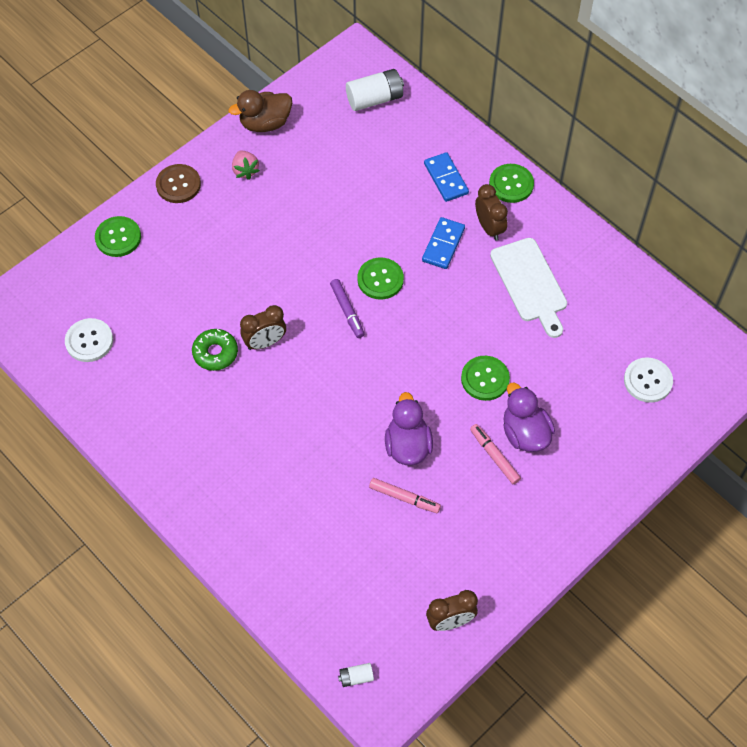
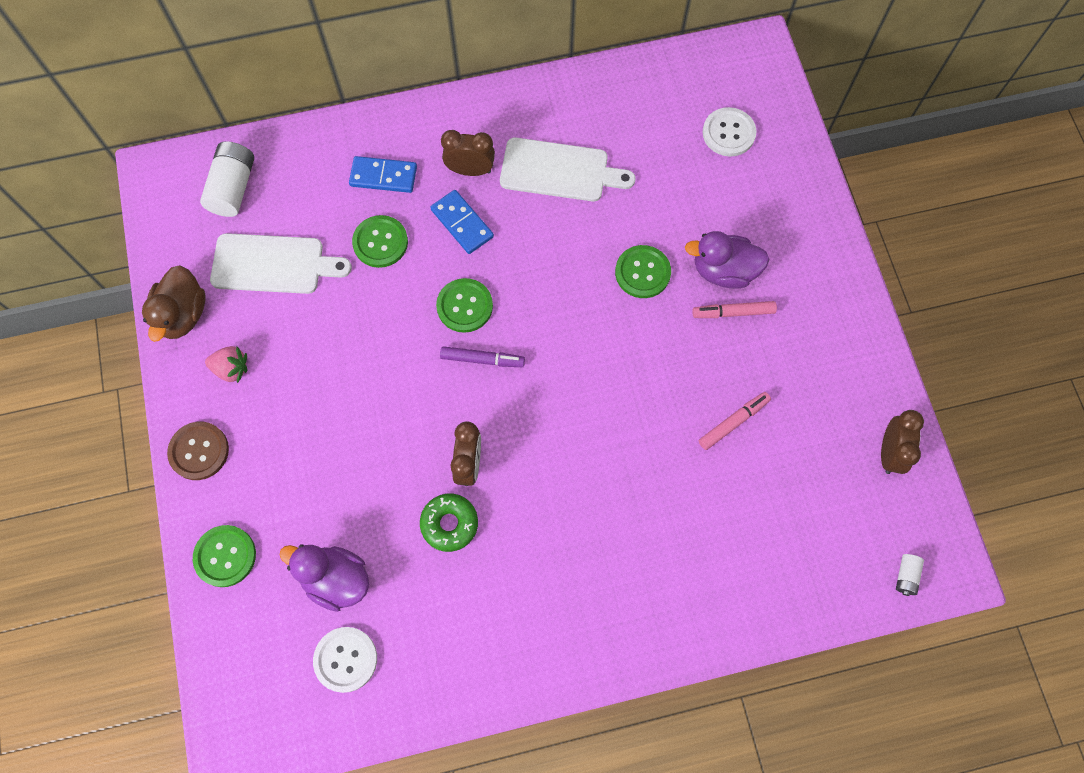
camera: 60 degrees left, 10 degrees up
purple duck [385,392,433,466] -> purple duck moved to [280,544,369,612]
green button [489,164,534,203] -> green button moved to [352,215,408,268]
none -> white cutting board [210,233,352,294]

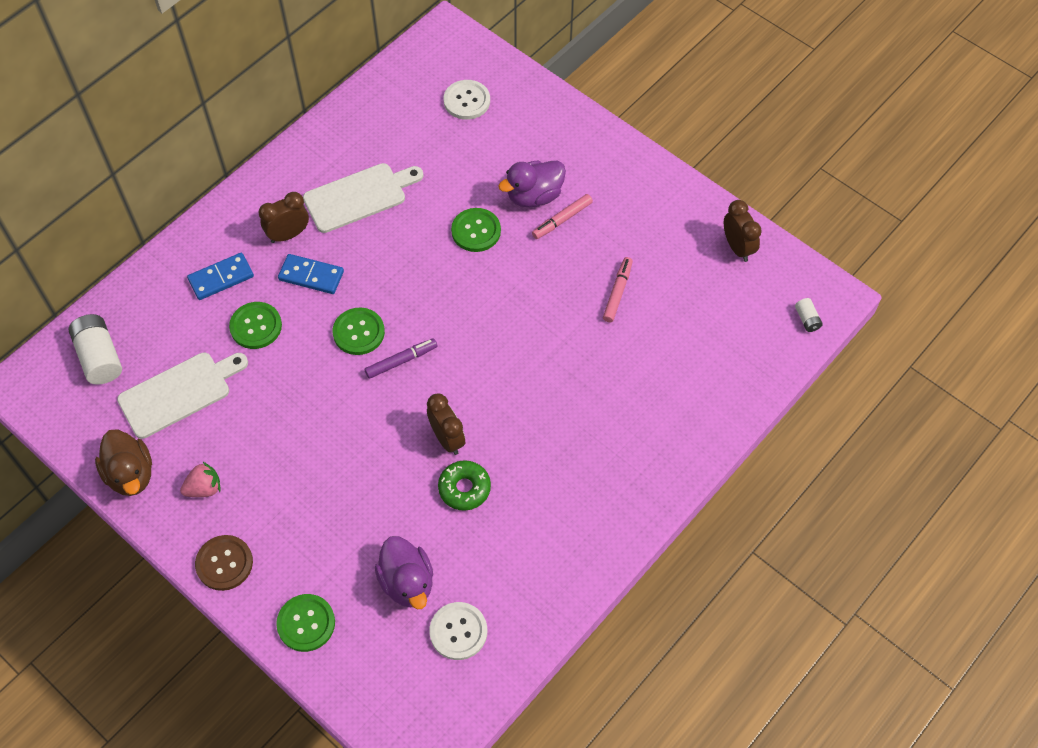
camera: 35 degrees left, 10 degrees down
purple duck [280,544,369,612] -> purple duck turned 105 degrees counterclockwise [375,536,433,609]

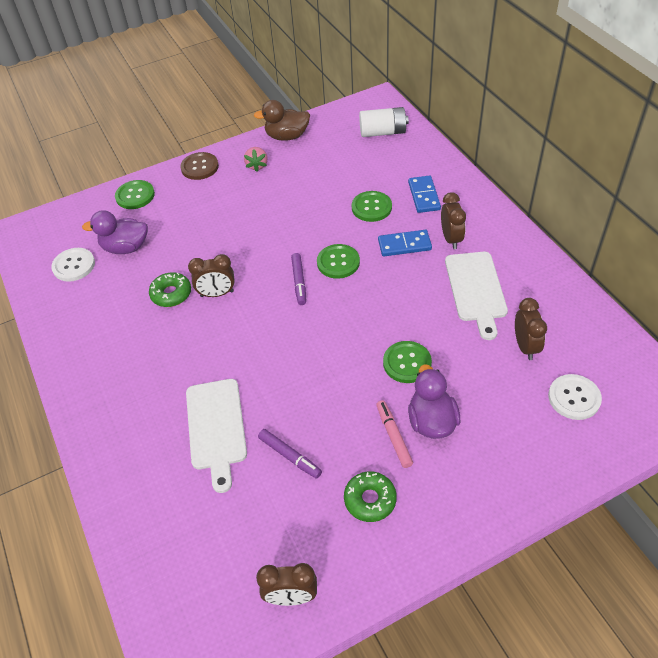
camera: 115 degrees right, 10 degrees down
white cutting board [117,352,248,439] -> white cutting board moved to [186,379,247,493]
blue domino [278,254,344,294] -> blue domino turned 45 degrees clockwise [378,230,432,256]
pink marker [603,257,633,322] -> purple marker [258,429,322,479]
white battery [795,298,823,332] -> none
none -> green donut [344,471,397,522]
none -> brown clock [515,298,547,360]

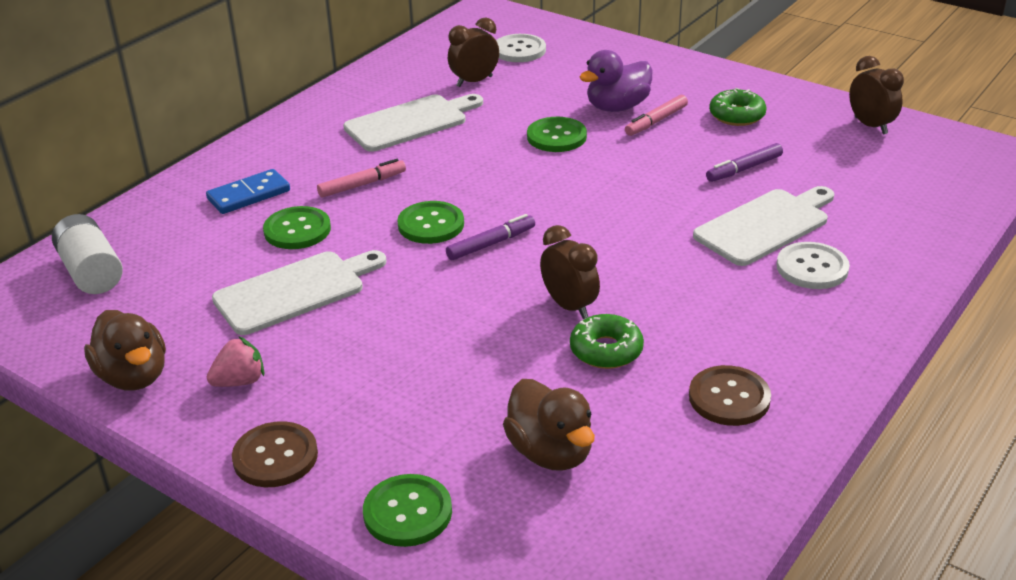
camera: 120 degrees left, 15 degrees down
white button [51,248,95,282] -> white button moved to [776,242,850,289]
purple duck [82,210,148,254] -> brown duck [503,379,595,471]
purple marker [258,429,322,479] -> purple marker turned 135 degrees counterclockwise [706,143,783,182]
blue domino [378,230,432,256] -> pink marker [317,159,406,198]
brown clock [441,192,466,249] -> none
none -> white cutting board [212,250,386,335]
none -> brown button [689,365,771,426]

